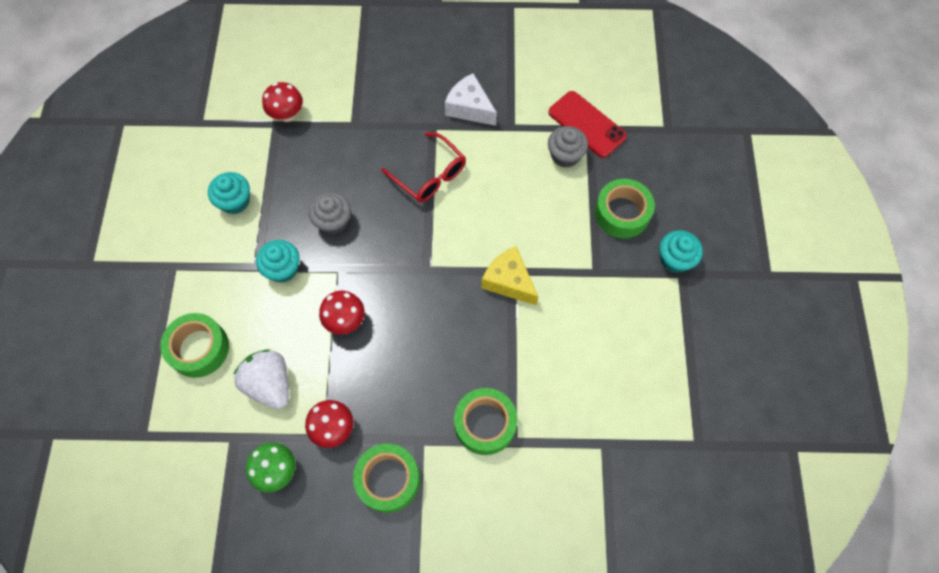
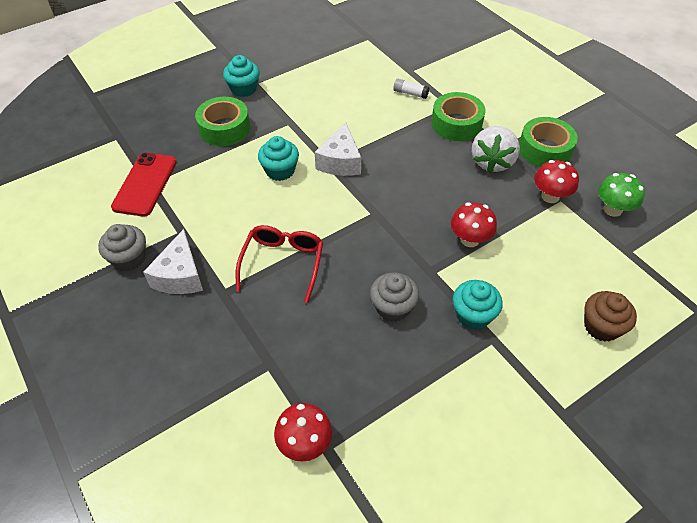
camera: 125 degrees left, 15 degrees down
green tape [160,313,229,378] -> brown cupcake [584,291,637,342]
turquoise cupcake [208,172,250,214] -> turquoise cupcake moved to [258,136,299,181]
white strawberry [233,349,289,409] -> white strawberry moved to [472,126,520,173]
yellow cheese [482,246,538,305] -> white cheese [315,122,361,176]
grey cupcake [548,126,588,168] -> grey cupcake moved to [98,224,146,271]
none -> white glue stick [393,79,429,99]

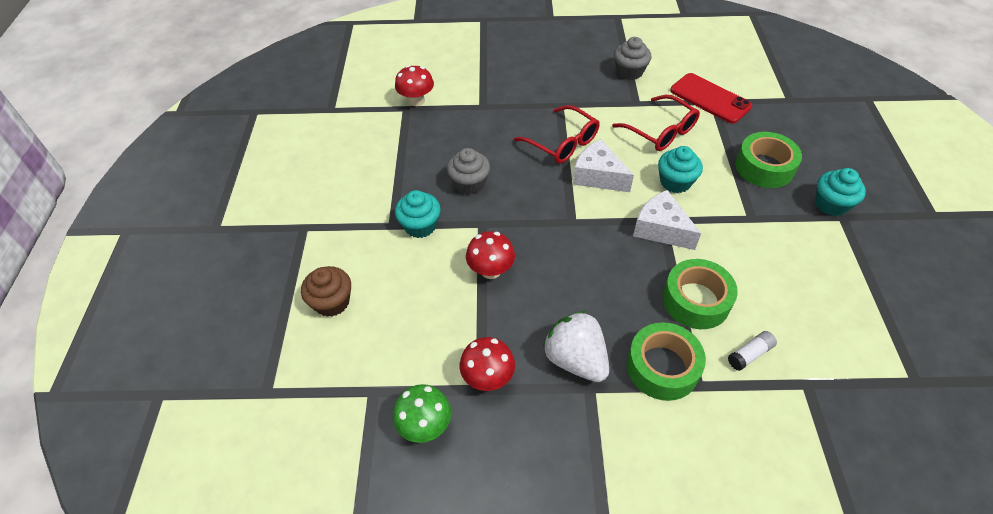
camera: 125 degrees right, 0 degrees up
white cheese [143,229,203,294] -> white cheese moved to [573,139,634,192]
green tape [519,117,578,167] -> green tape moved to [663,259,738,329]
none -> red glasses [612,95,700,151]

